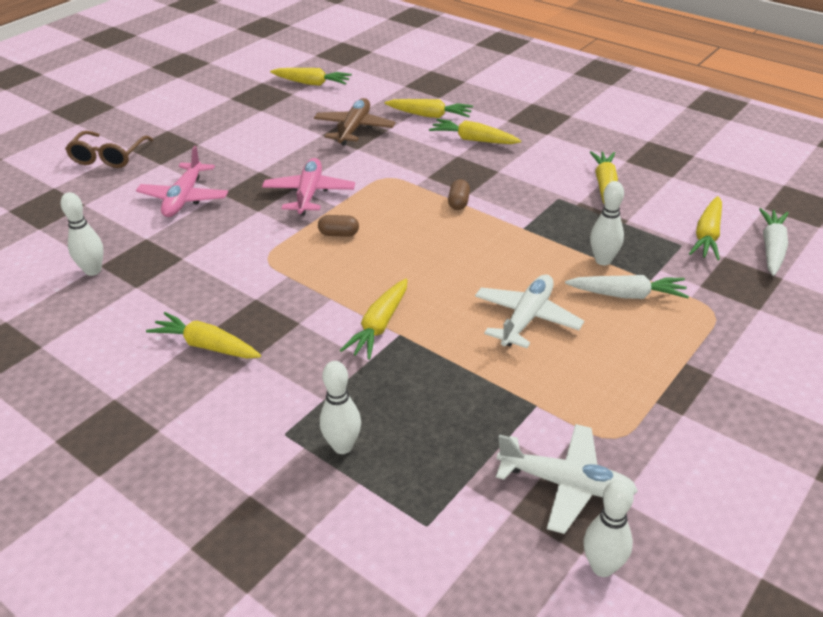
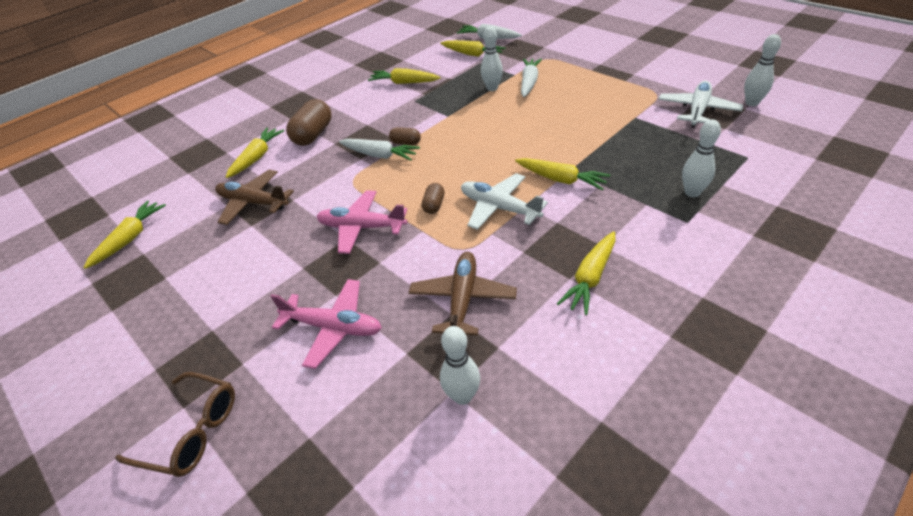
camera: 80 degrees left, 5 degrees up
yellow carrot [429,119,521,144] -> brown capsule [286,99,331,146]
white plane [475,274,584,348] -> white plane moved to [461,173,548,230]
none -> white carrot [339,139,420,161]
none -> brown plane [409,252,517,336]

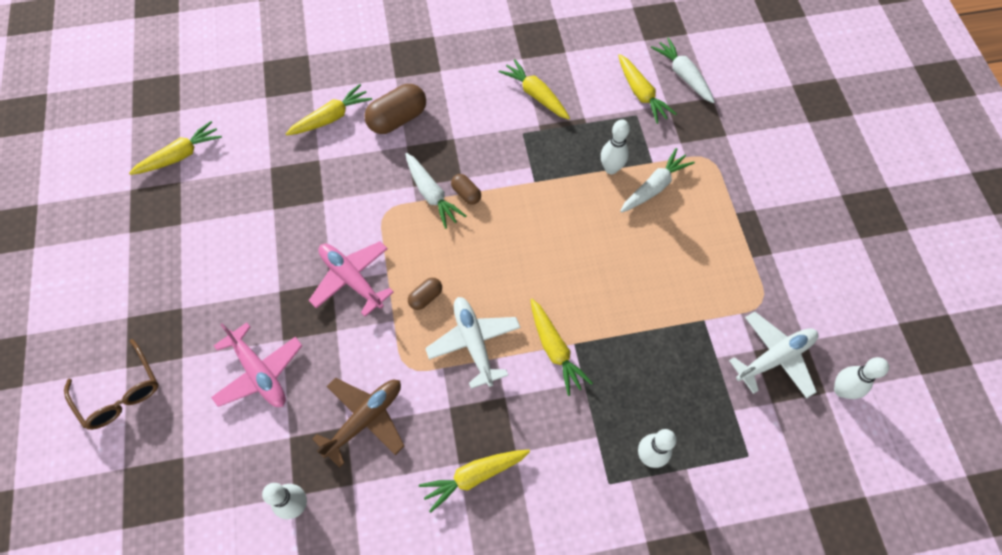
camera: 30 degrees right, 20 degrees up
brown plane [215,170,294,225] -> none

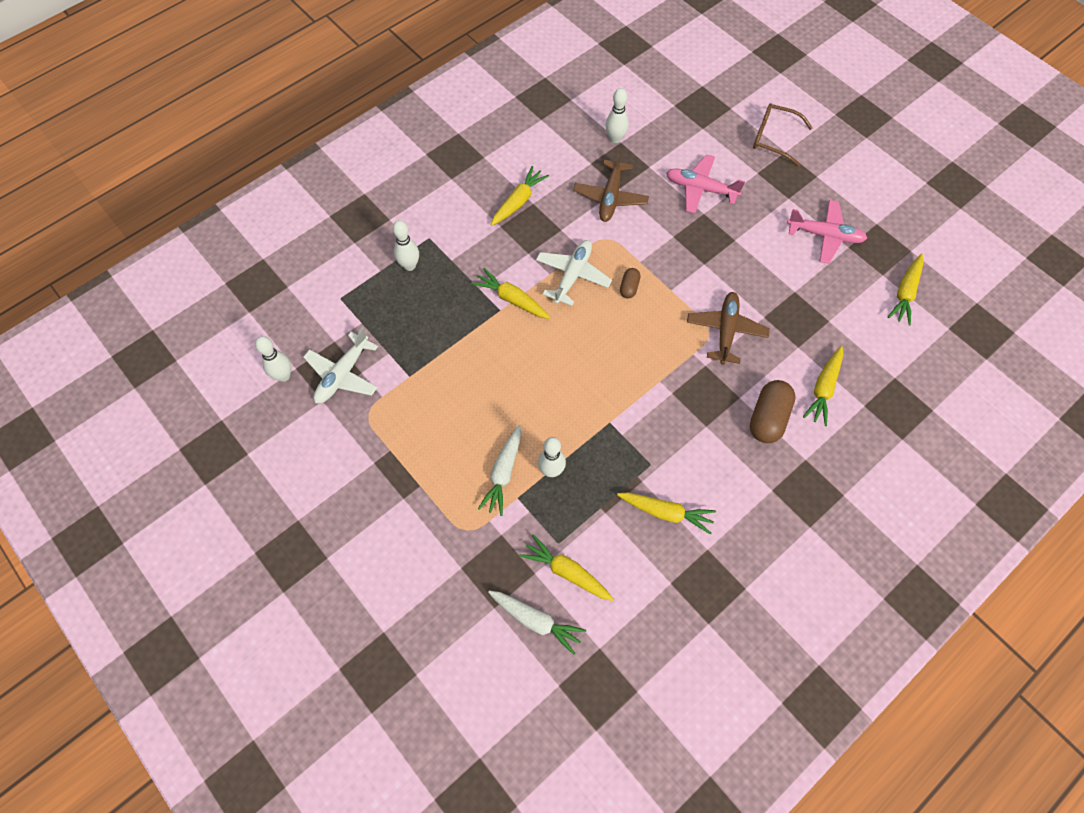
camera: 150 degrees right, 0 degrees up
pink plane [309,241,393,317] -> pink plane moved to [787,200,867,264]
white carrot [405,153,466,229] -> none
white plane [425,297,521,389] -> white plane turned 105 degrees counterclockwise [536,240,612,306]
brown capsule [451,174,481,205] -> none
none -> brown plane [687,292,770,365]

